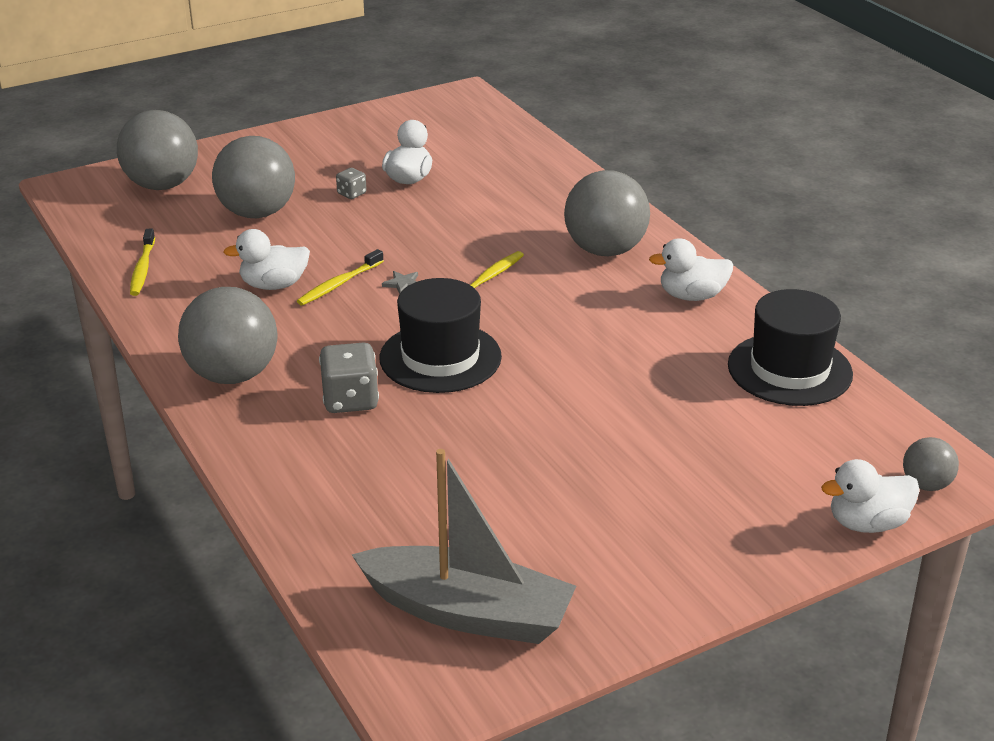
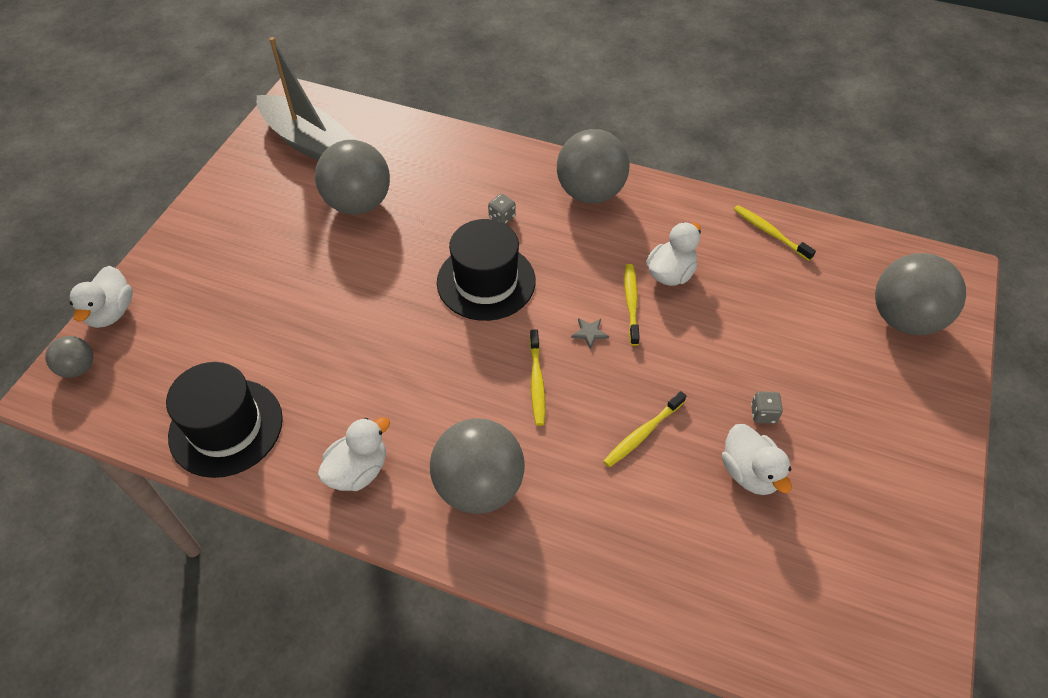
camera: 140 degrees right, 20 degrees up
grey ball [212,136,295,218] -> grey ball moved to [315,140,390,215]
grey dice [319,342,379,413] -> grey dice [488,194,516,224], size x0.54
grey boat [352,449,576,644] -> grey boat turned 120 degrees counterclockwise [257,37,359,161]
white duck [821,459,920,533] -> white duck turned 150 degrees clockwise [70,266,133,328]
none -> yellow toothbrush [603,391,686,467]

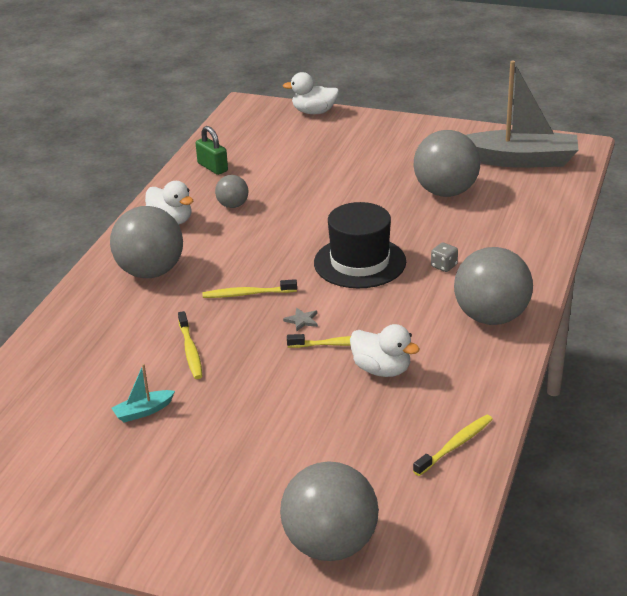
camera: 90 degrees right, 20 degrees down
grey ball [45,336,93,378] -> grey ball moved to [215,175,248,208]
black hat [166,362,283,478] -> green padlock [196,126,228,175]
grey boat [257,37,359,161] -> grey boat turned 120 degrees counterclockwise [466,61,578,168]
yellow toothbrush [603,391,686,467] -> yellow toothbrush turned 150 degrees counterclockwise [178,311,203,379]
white duck [722,424,792,495] -> turquoise boat [112,364,175,423]
grey dice [751,391,783,424] -> none

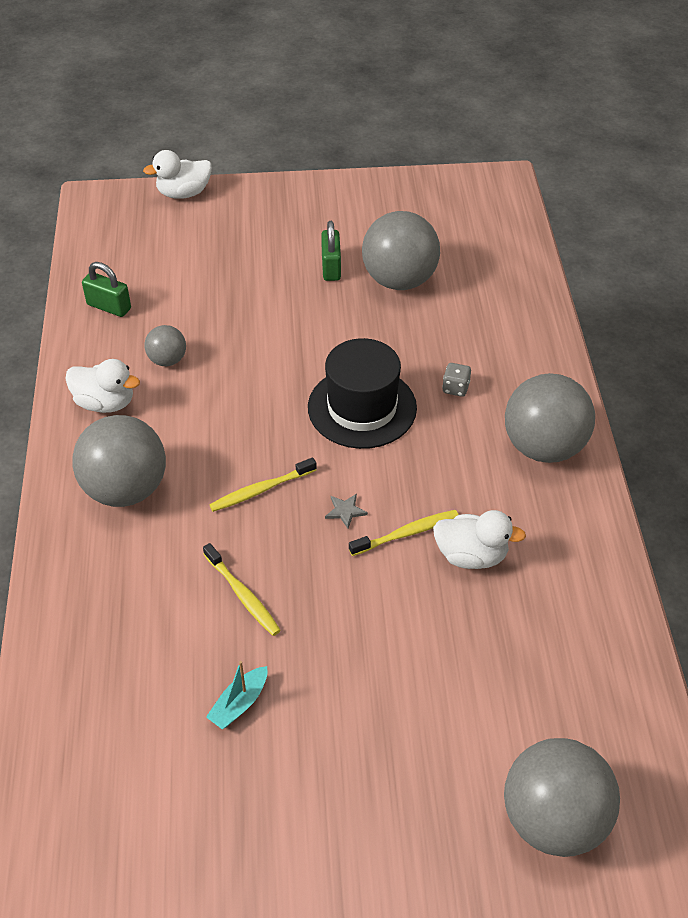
camera: 25 degrees left, 15 degrees up
yellow toothbrush [413,415,493,476] -> none
grey boat [466,61,578,168] -> none
none -> green padlock [321,221,341,281]

